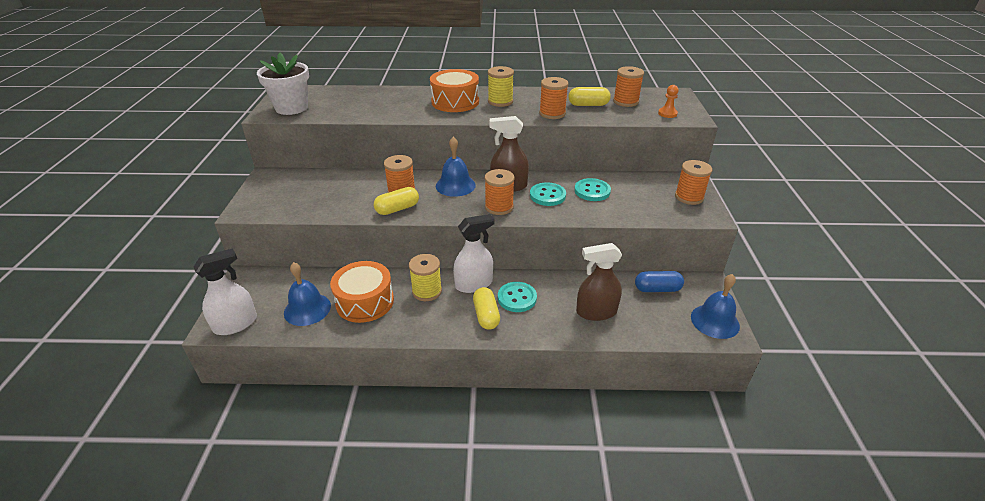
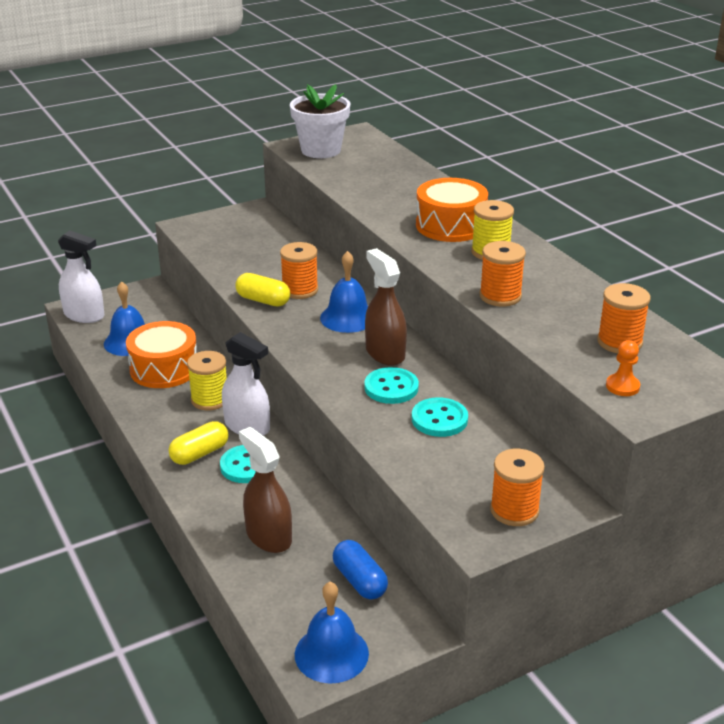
camera: 60 degrees right, 5 degrees down
orange spool [485,169,514,215] -> none
yellow capsule [569,87,611,106] -> none

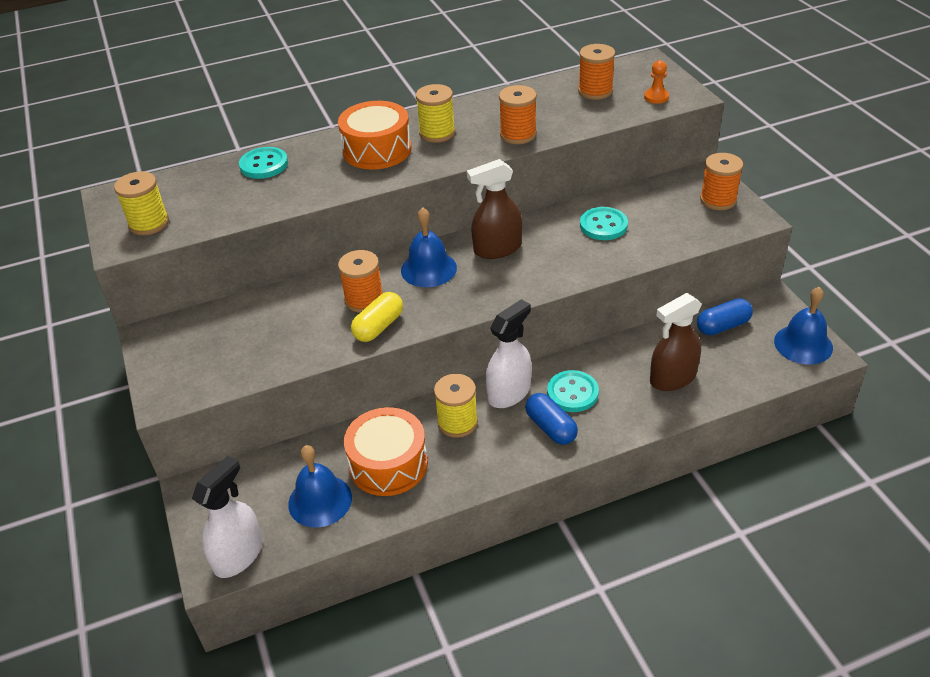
camera: 80 degrees left, 10 degrees up
yellow capsule [169,421,229,465] -> blue capsule [525,393,578,445]
white flower pot [290,84,350,158] -> yellow spool [114,171,169,235]
turquoise button [364,367,419,404] -> turquoise button moved to [239,147,288,179]

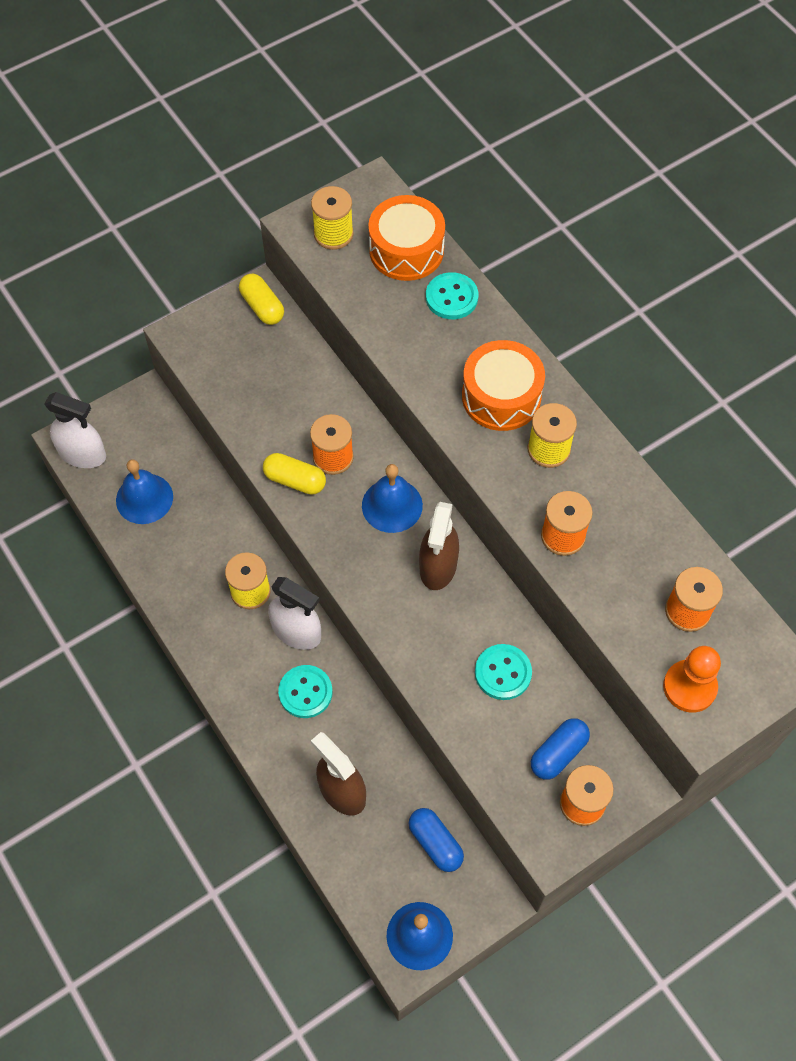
camera: 75 degrees right, 20 degrees up
orange drum [344,407,428,496] -> orange drum moved to [368,195,445,281]
brown spray bottle [467,159,522,259] -> brown spray bottle turned 135 degrees counterclockwise [419,502,459,590]
blue capsule [525,393,578,445] -> blue capsule moved to [531,718,590,780]
orange pawn [644,60,669,104] -> orange pawn [663,646,721,713], size x1.61
none -> yellow capsule [239,274,284,325]

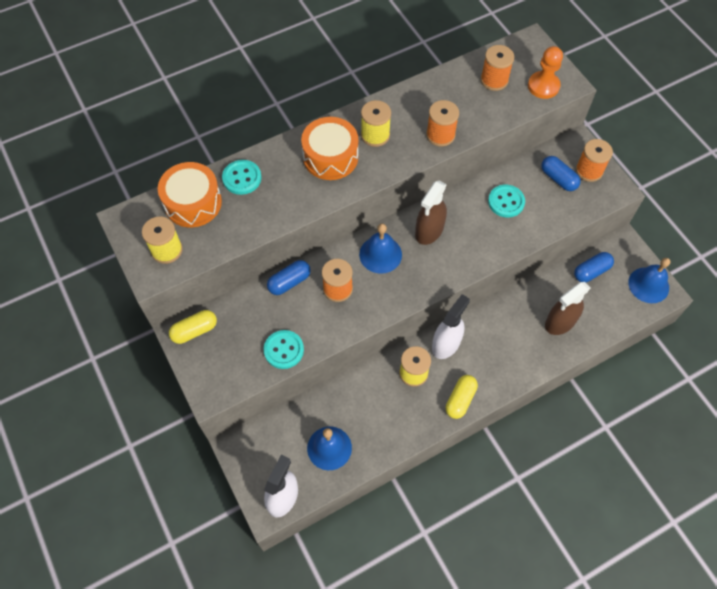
camera: 85 degrees left, 0 degrees up
yellow capsule [263,453,326,495] -> yellow capsule moved to [446,375,478,419]
turquoise button [278,665,333,718] -> turquoise button moved to [264,330,304,369]
brown spray bottle [419,502,459,590] -> brown spray bottle turned 105 degrees clockwise [415,181,447,245]
none -> blue capsule [267,260,311,295]

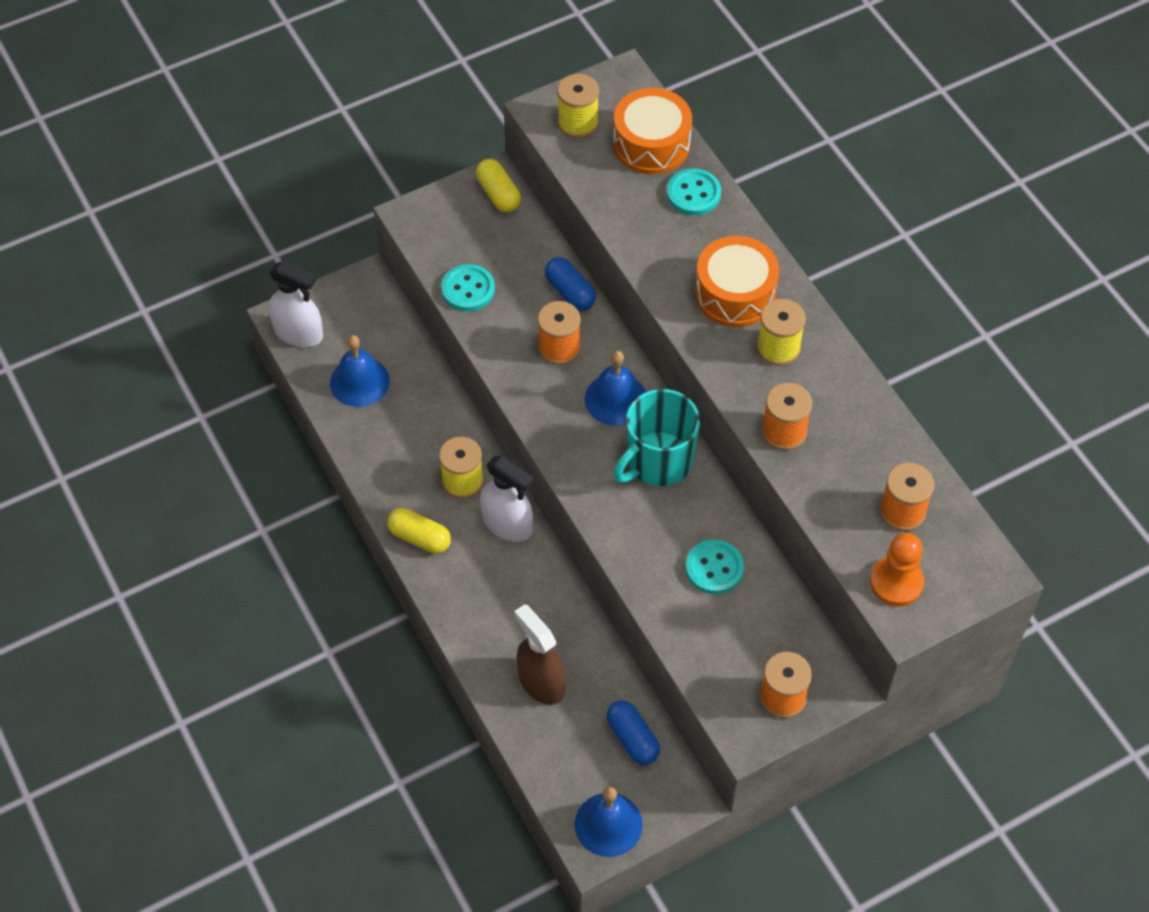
camera: 90 degrees right, 5 degrees down
brown spray bottle [415,181,447,245] -> turquoise mug [613,389,700,486]
blue capsule [541,156,581,191] -> none

